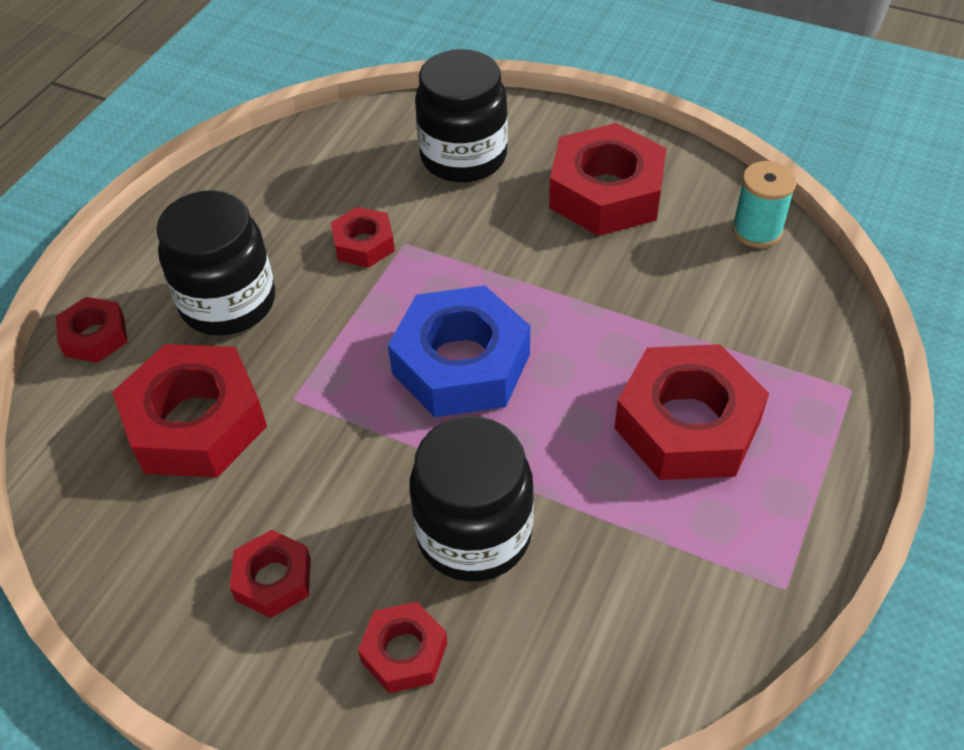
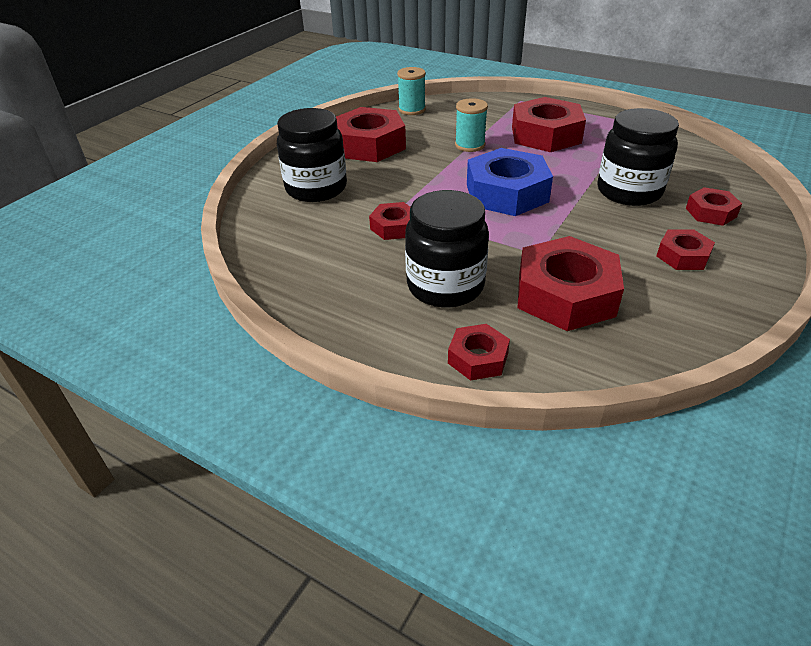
camera: 85 degrees left, 10 degrees down
none -> turquoise spool [455,98,488,152]

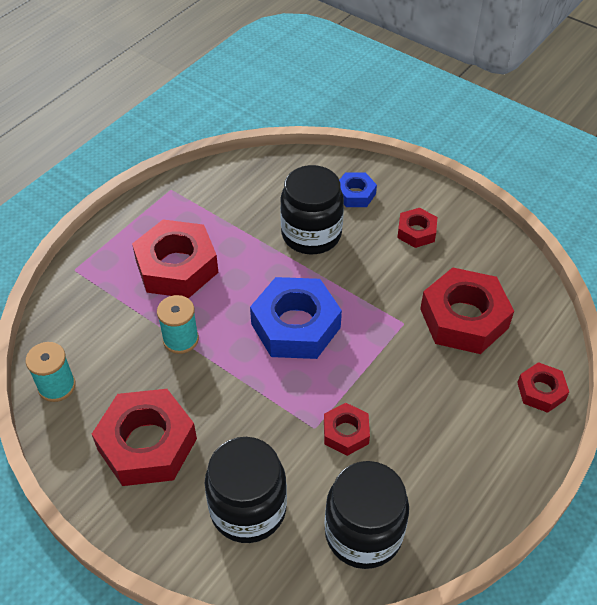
camera: 85 degrees left, 10 degrees up
black jar [405,190,489,308] -> black jar moved to [325,461,409,569]
red nut [686,187,742,226] -> blue nut [339,172,377,207]

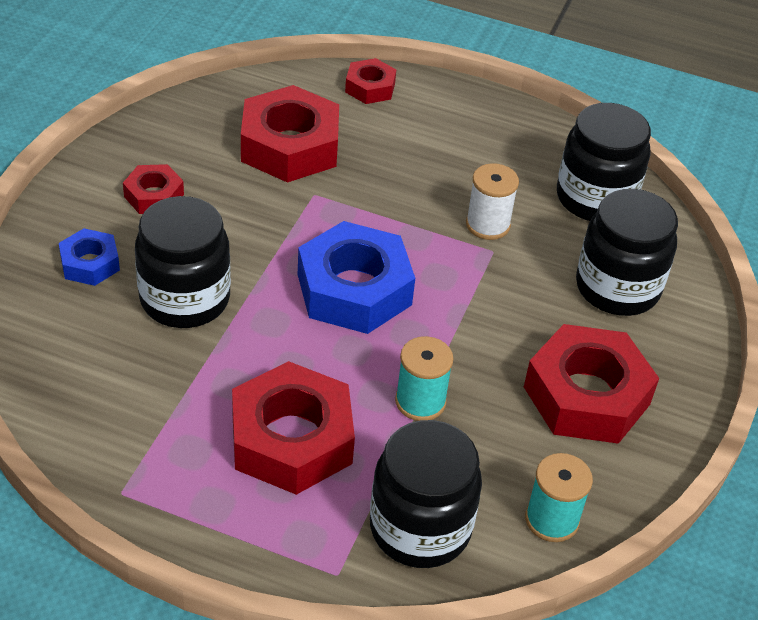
camera: 110 degrees left, 5 degrees down
red nut [324,403,370,456] -> white spool [466,163,519,240]
none -> black jar [370,420,482,568]

